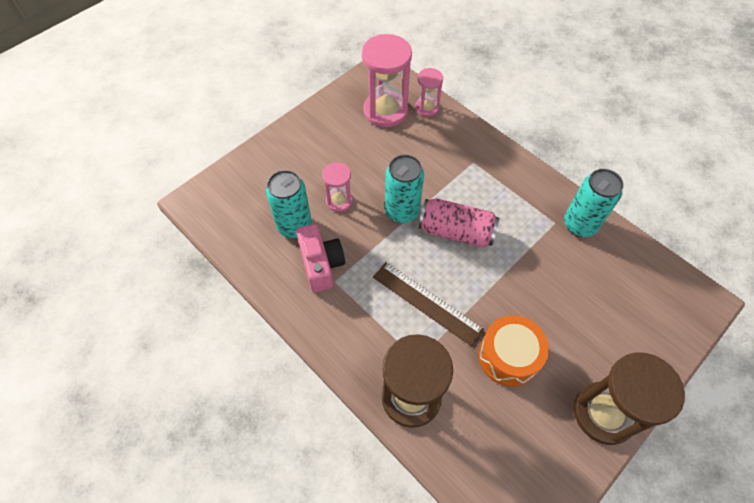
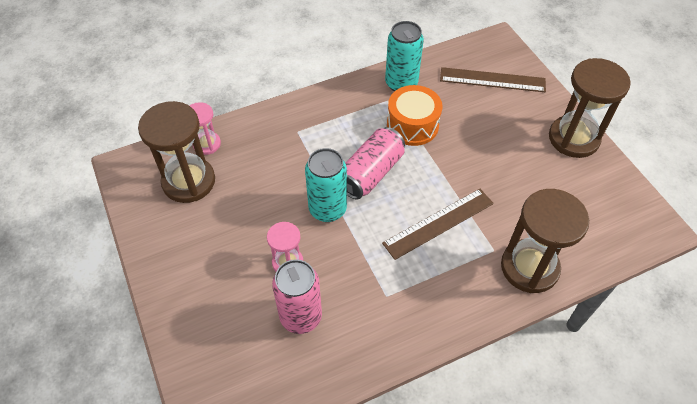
camera: 70 degrees left, 5 degrees down
turquoise can [266,170,312,238] -> pink can [272,259,322,334]
pink camera [296,224,345,292] -> none
pink hourglass [362,34,412,127] -> brown hourglass [138,101,215,203]
orange drum [479,315,549,387] -> orange drum moved to [387,85,442,146]
none -> brown ruler [440,67,546,92]

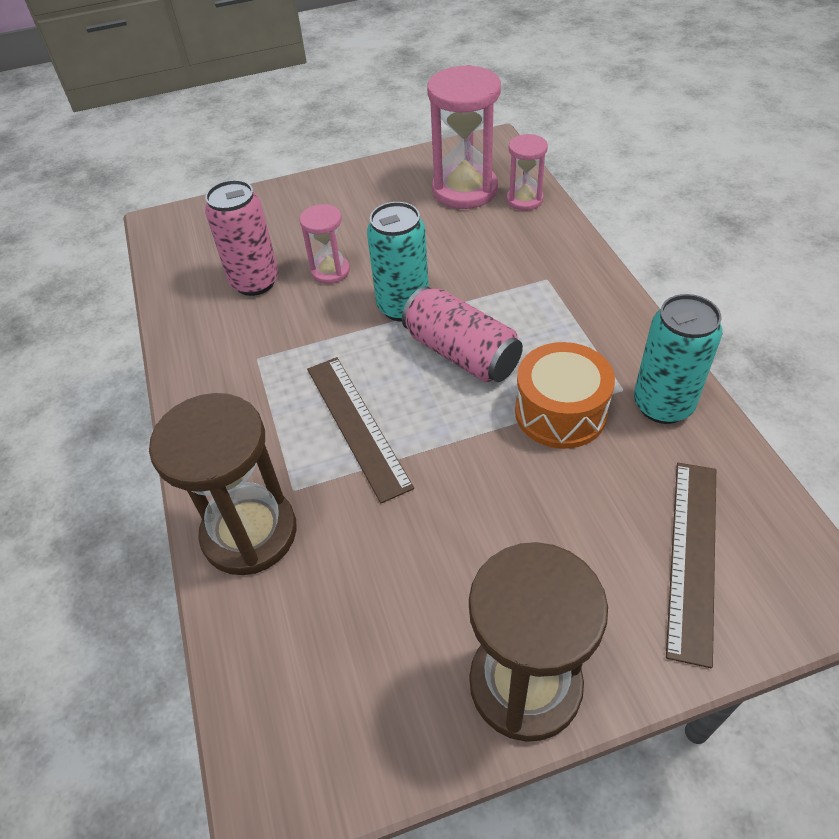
camera: 100 degrees right, 5 degrees down
brown hourglass [138,101,215,203] -> pink hourglass [427,65,501,209]

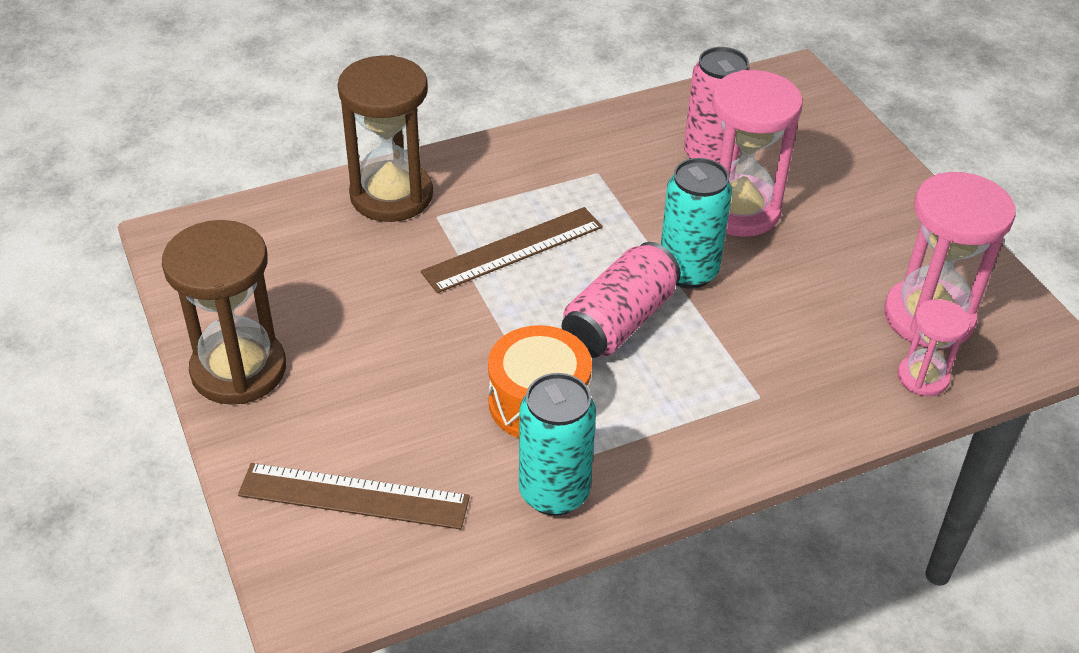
camera: 80 degrees right, 5 degrees down
pink hourglass [300,204,350,284] -> pink hourglass [712,70,803,237], size x1.84

